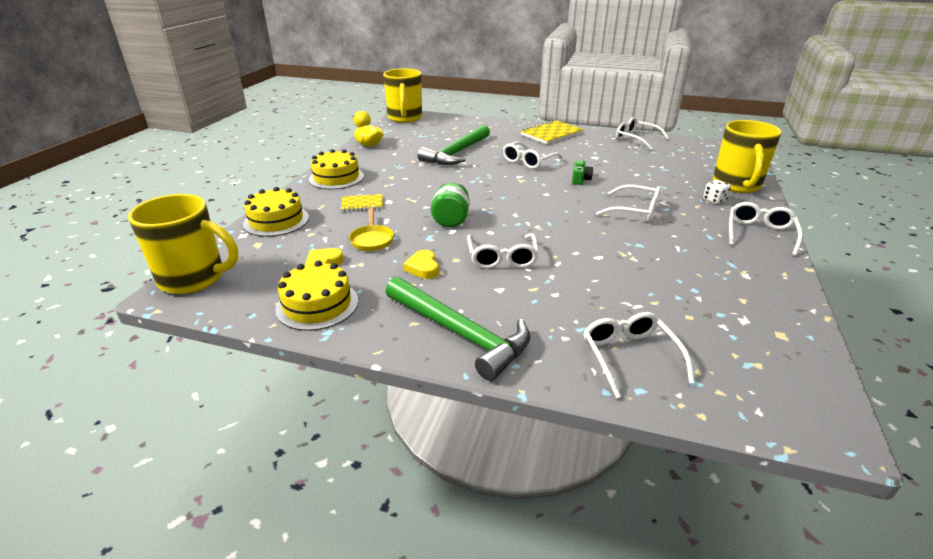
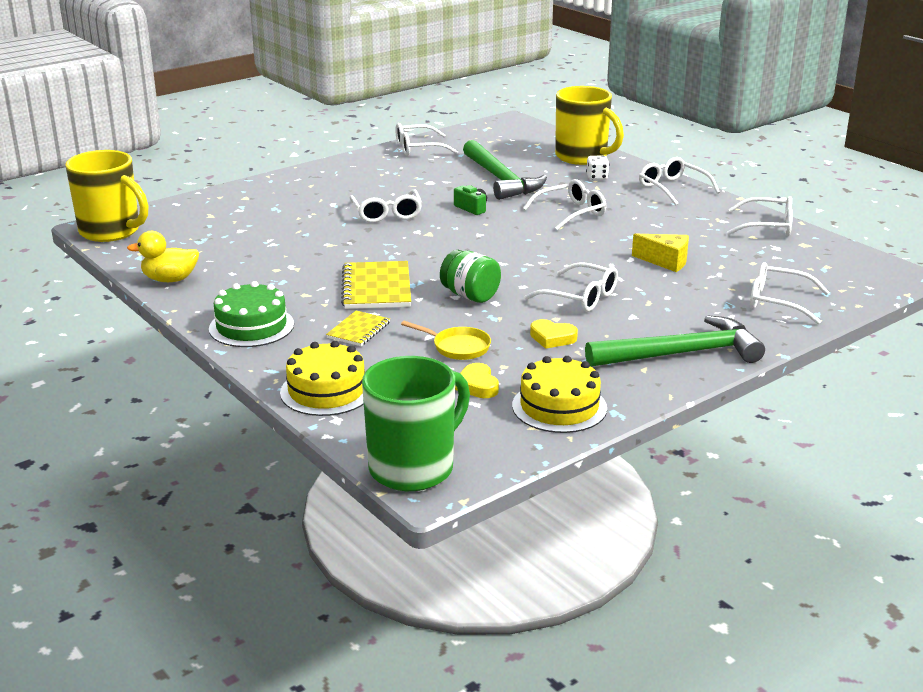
camera: 55 degrees left, 5 degrees down
yellow mug [128,194,238,294] -> green mug [362,356,470,491]
yellow cake [309,149,364,189] -> green cake [209,281,294,347]
green hammer [418,125,490,165] -> green hammer moved to [463,140,547,200]
yellow notebook [521,120,584,144] -> yellow notebook moved to [341,261,411,309]
none -> yellow cheese [632,234,689,272]
none -> white glasses [727,196,793,236]

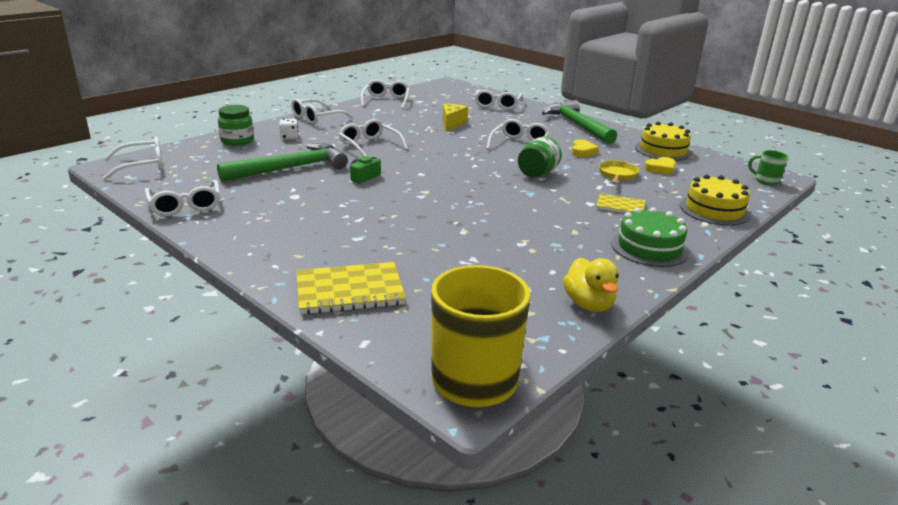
camera: 100 degrees left, 0 degrees up
yellow notebook [341,261,411,309] -> yellow notebook moved to [296,262,406,314]
white glasses [350,189,422,223] -> white glasses moved to [103,137,163,180]
green mug [362,356,470,491] -> green mug [748,150,788,186], size x0.46
yellow mug [555,86,624,165] -> green jar [218,105,254,146]

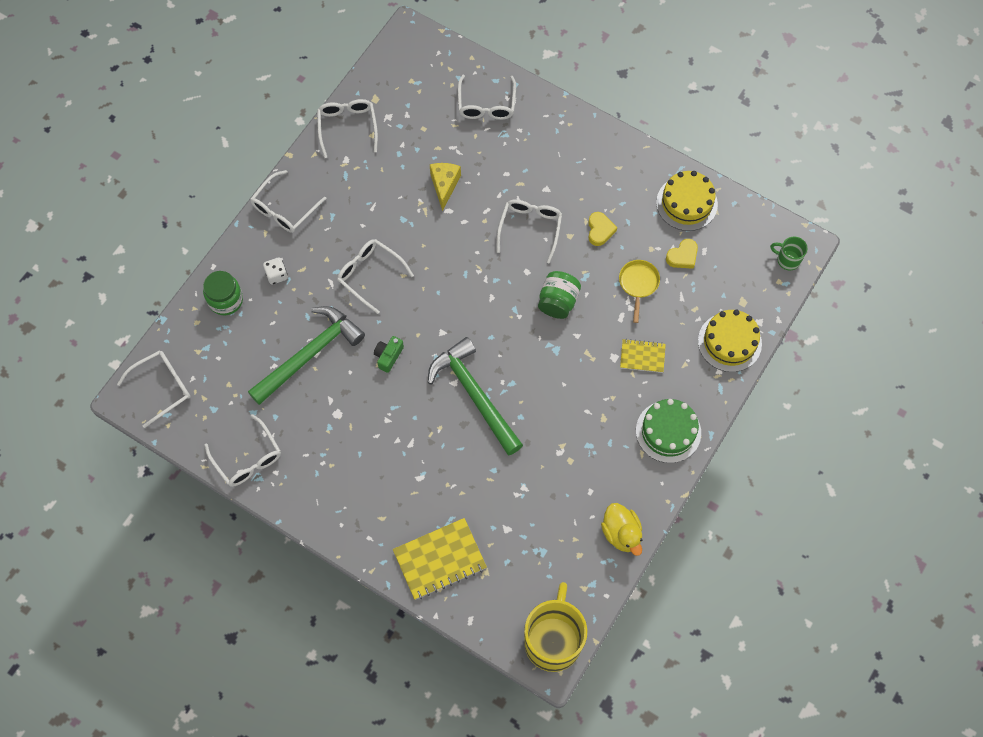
camera: 10 degrees left, 40 degrees up
green hammer [542,100,617,144] -> green hammer moved to [428,337,523,455]

